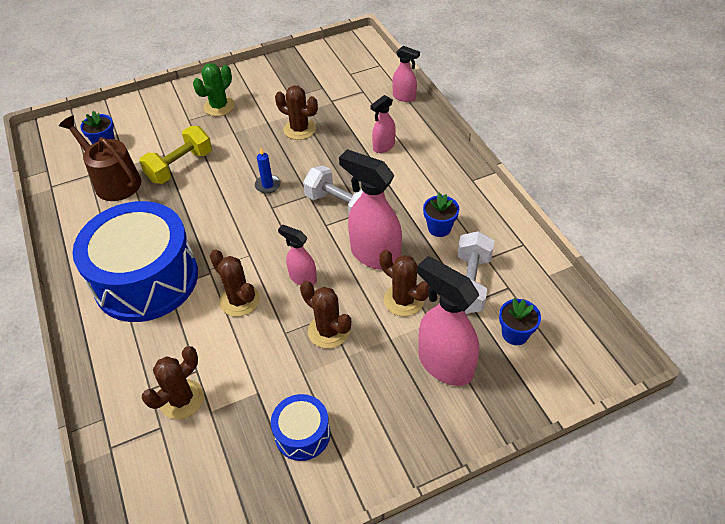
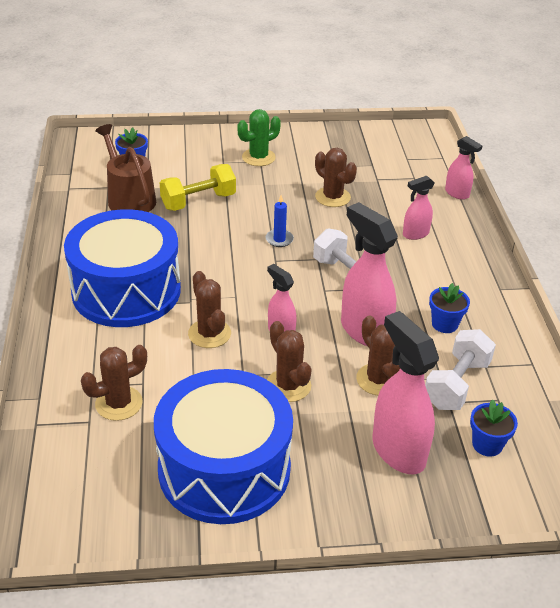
camera: 15 degrees right, 10 degrees down
blue drum [271,394,330,461] -> blue drum [154,369,293,524], size x2.21

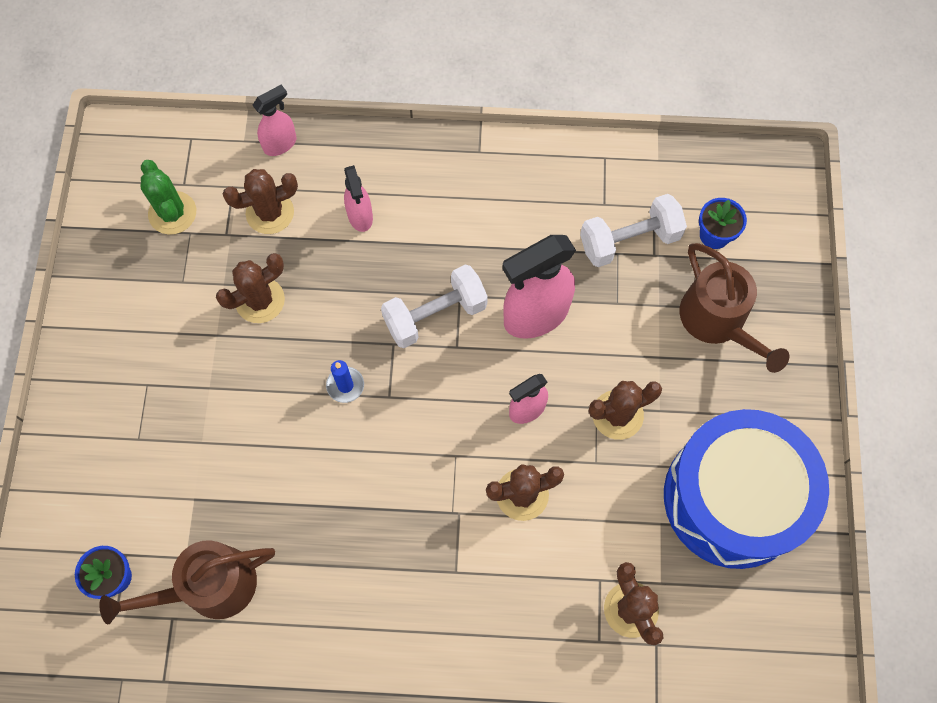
camera: 80 degrees left, 30 degrees up
blue drum [64,209,181,327] -> none
yellow dumbbell [160,164,236,211] -> none
green cactus [237,109,281,166] -> green cactus moved to [141,160,196,235]
brown cactus [356,315,400,395] -> brown cactus moved to [223,169,298,234]
pink spray bottle [373,311,439,474] -> brown watering can [679,243,789,373]
white dumbbell [425,329,496,410] -> white dumbbell turned 60 degrees counterclockwise [580,194,687,267]
blue flower pot [429,283,470,333] -> none

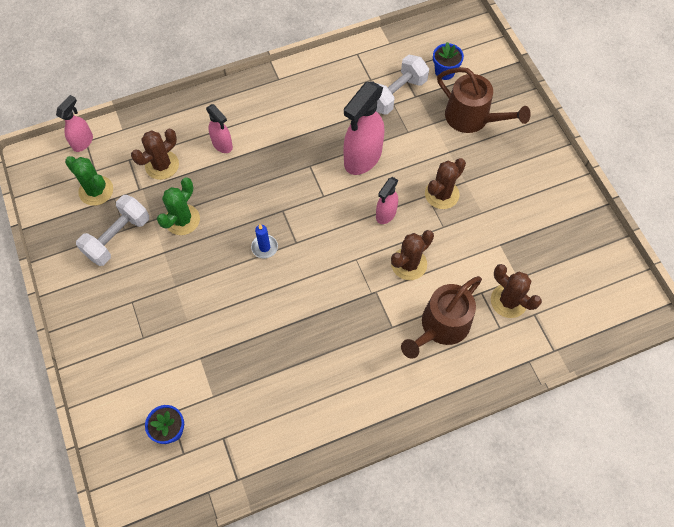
camera: 25 degrees left, 5 degrees down
brown watering can [99,540,275,625] -> brown watering can moved to [401,276,482,359]
brown cactus [216,253,285,323] -> green cactus [157,178,200,235]
pink spray bottle [252,85,297,156] -> pink spray bottle moved to [56,95,93,152]
white dumbbell [381,264,488,348] -> white dumbbell moved to [76,195,149,266]
blue drum [664,409,829,569] -> none

